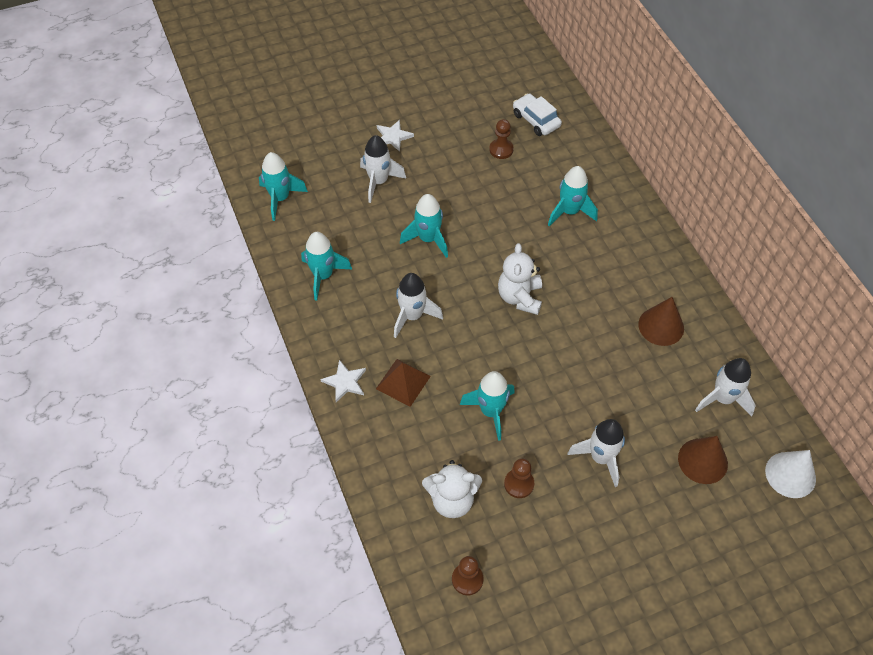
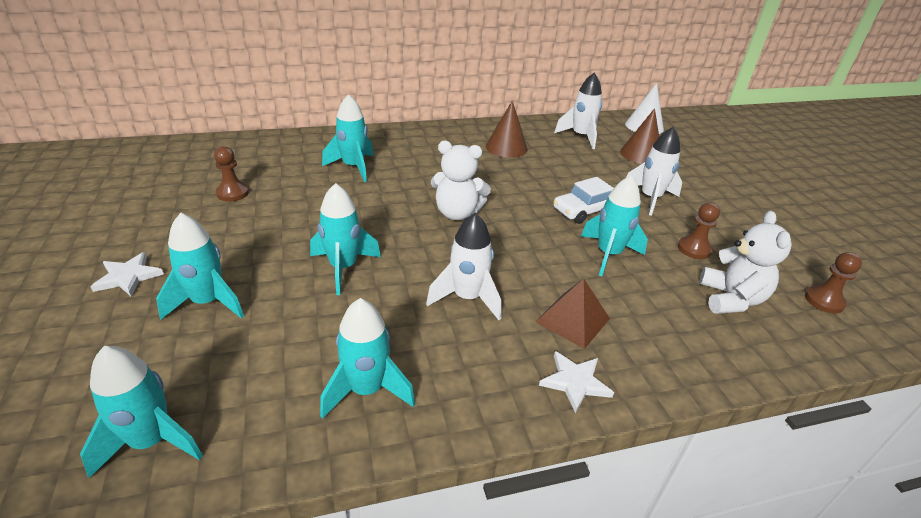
camera: 85 degrees left, 20 degrees down
white rocket [360,135,406,203] -> turquoise rocket [156,213,244,320]
white car [513,93,562,136] -> white car moved to [553,177,614,224]

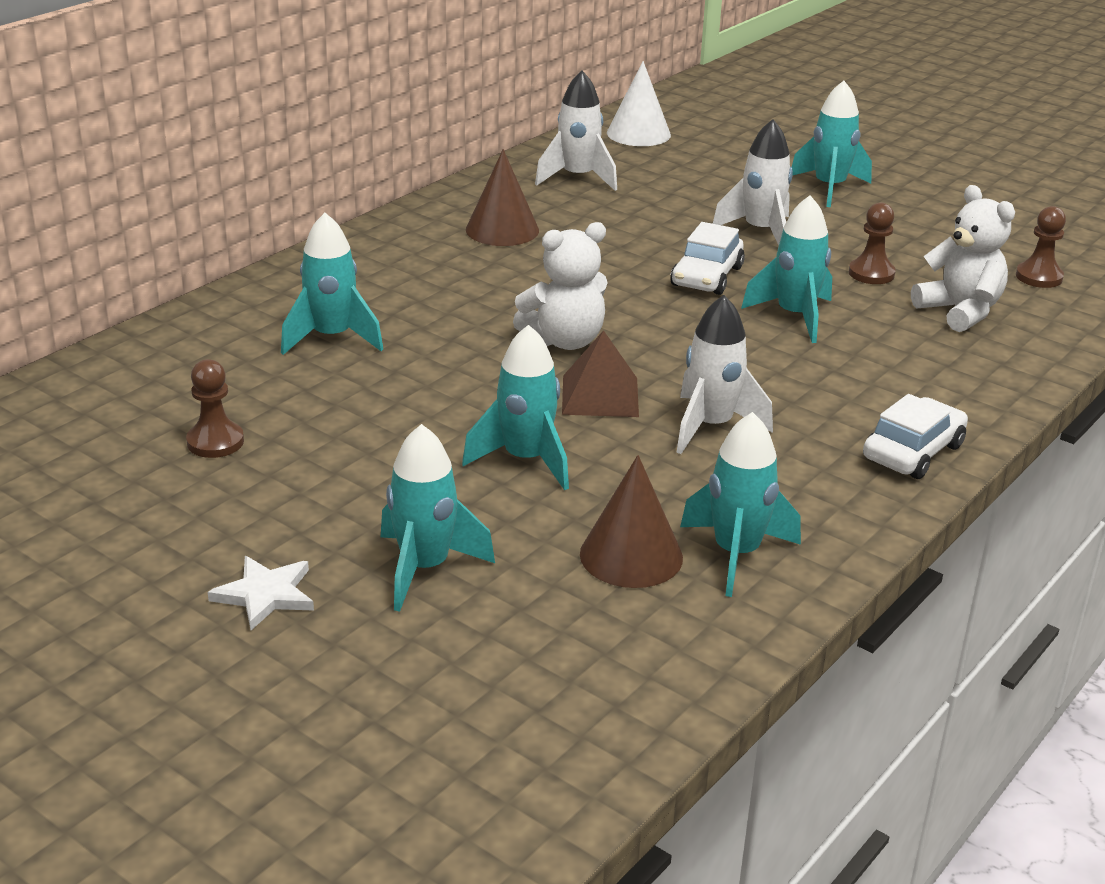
camera: 35 degrees left, 5 degrees down
turquoise rocket [80,346,203,478] -> turquoise rocket moved to [792,81,872,207]
brown pyramid [536,279,610,349] -> brown pyramid moved to [562,330,639,417]
white star [539,351,614,413] -> white car [863,394,968,479]
brown cone [620,108,659,164] -> brown cone moved to [580,455,683,588]

